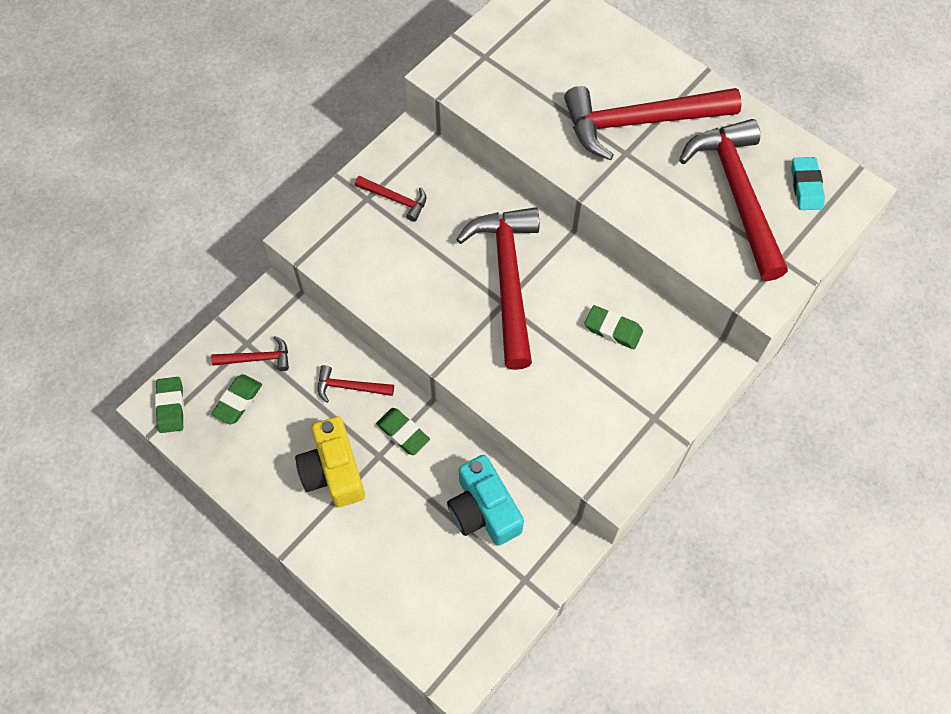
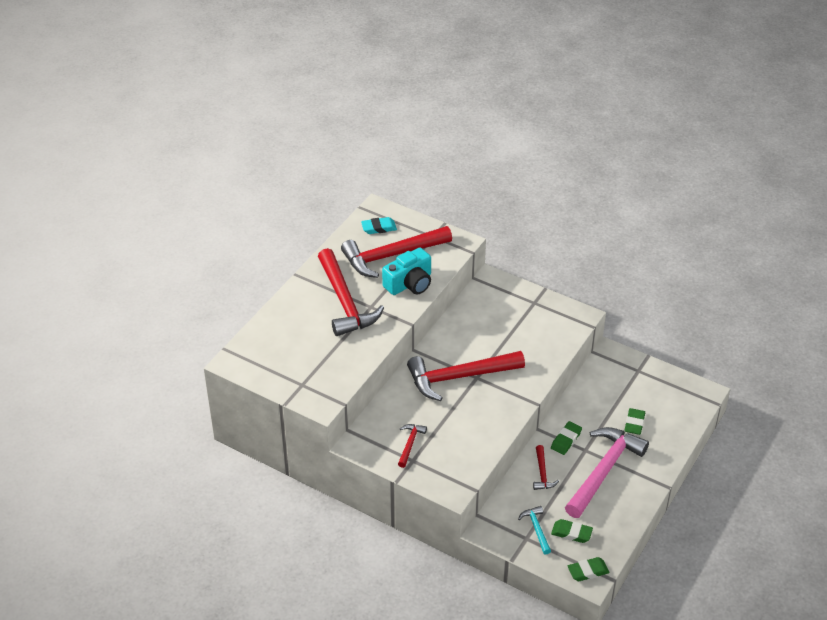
camera: 100 degrees left, 20 degrees down
red hammer [211,336,289,371] -> turquoise hammer [518,506,551,555]
yellow camera [295,416,365,507] -> pink hammer [565,427,649,518]
turquoise camera [447,455,524,546] -> turquoise camera moved to [382,248,431,295]
green eraser [585,305,643,349] -> green eraser moved to [624,408,645,435]

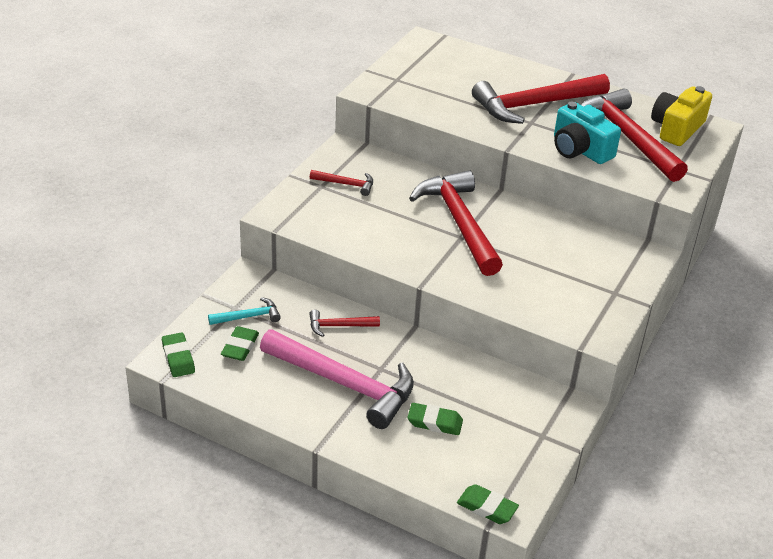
camera: 85 degrees right, 5 degrees down
turquoise eraser [361,217,397,234] -> yellow camera [651,86,712,146]
green eraser [551,421,582,455] -> green eraser moved to [457,484,519,524]

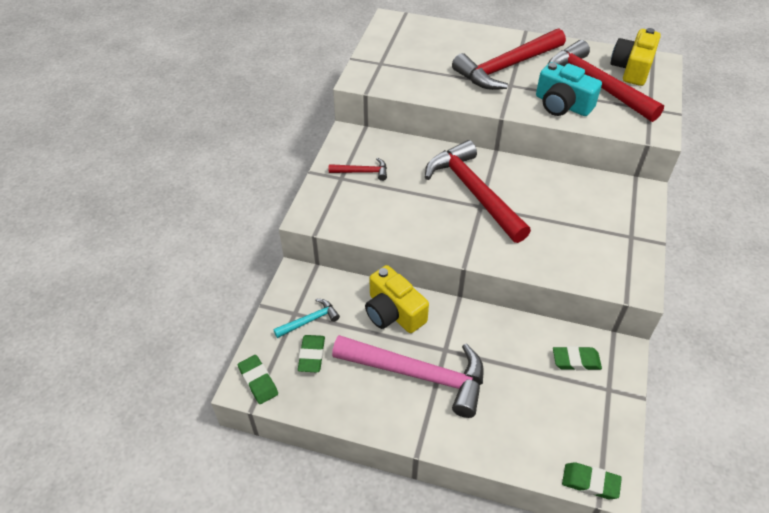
camera: 10 degrees left, 10 degrees up
red hammer [309,310,380,337] -> yellow camera [365,265,429,333]
green eraser [407,403,463,435] -> green eraser moved to [553,346,602,371]

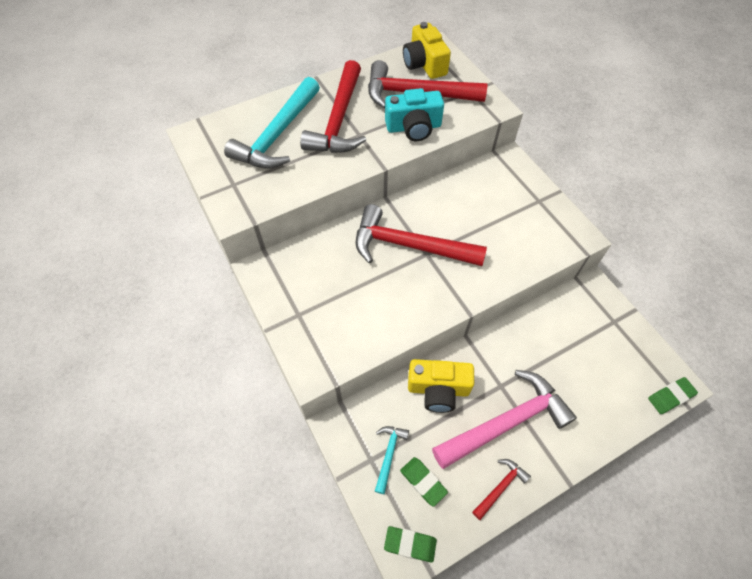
camera: 45 degrees left, 10 degrees up
red hammer [329,158,387,181] -> red hammer moved to [472,459,531,520]
green eraser [553,346,602,371] -> none
none -> turquoise hammer [224,77,320,169]

